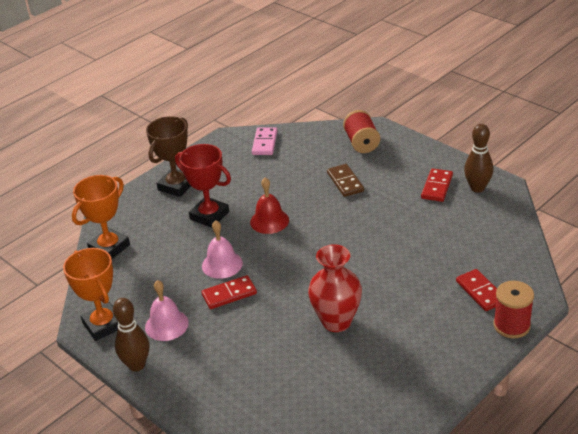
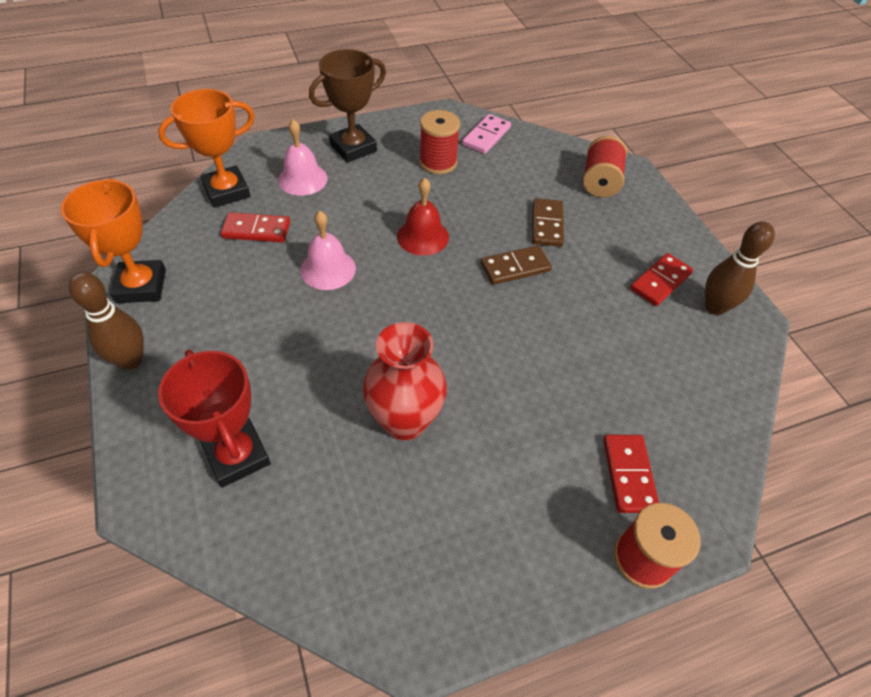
camera: 20 degrees right, 15 degrees up
pink bell [145,280,189,341] -> pink bell moved to [278,119,328,196]
red trophy [175,144,231,228] -> red trophy moved to [158,350,271,488]
red domino [201,275,257,309] -> red domino moved to [221,212,290,242]
none -> red spool [419,110,460,174]
none -> brown domino [481,245,552,285]

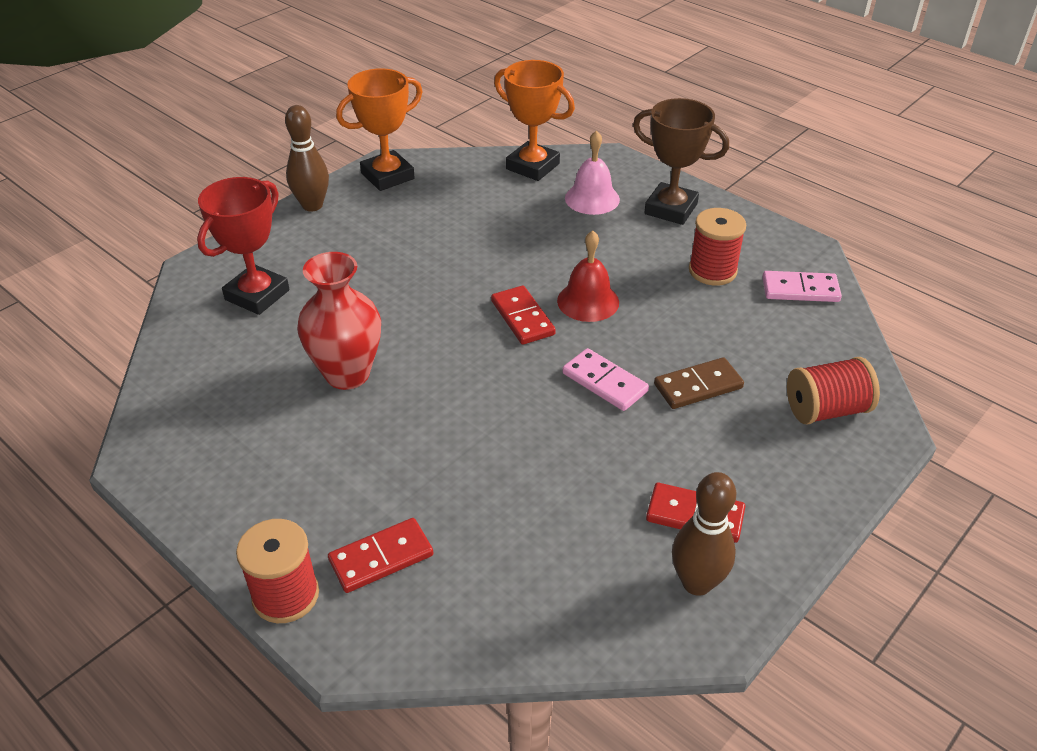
camera: 65 degrees right, 10 degrees down
red domino [221,212,290,242] -> red domino moved to [491,285,556,345]
pink bell [300,210,356,290] -> none
brown domino [481,245,552,285] -> pink domino [562,348,649,411]

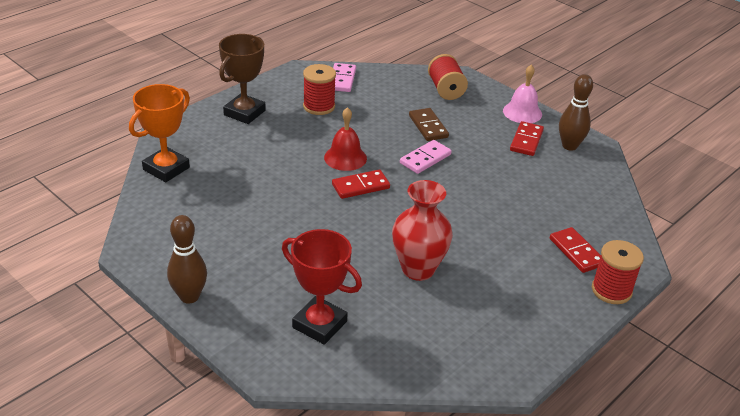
camera: 90 degrees left, 5 degrees down
orange trophy [336,68,423,191] -> none
pink bell [565,130,620,215] -> pink bell moved to [503,65,542,123]

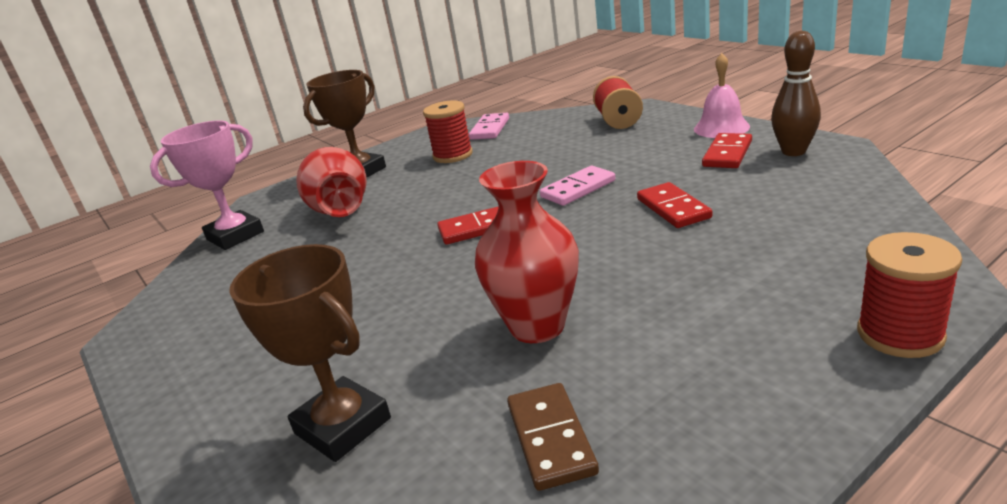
camera: 15 degrees right, 10 degrees down
orange trophy [129,84,190,182] -> pink trophy [150,121,264,250]
brown bowling pin [167,215,207,304] -> none
red trophy [282,229,362,345] -> brown trophy [229,244,391,462]
red bell [324,107,367,171] -> none
brown domino [409,108,449,141] -> brown domino moved to [507,383,599,491]
red domino [550,227,601,273] -> red domino moved to [637,182,712,228]
none -> red vase [296,147,367,217]

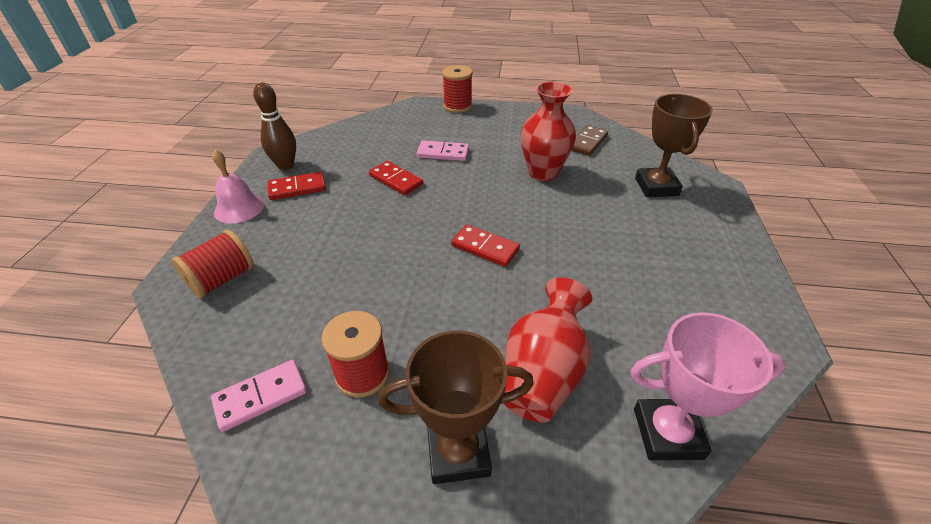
camera: 140 degrees left, 15 degrees up
pink domino [540,166,615,206] -> pink domino moved to [417,140,469,161]
red domino [637,182,712,228] -> red domino turned 75 degrees counterclockwise [369,161,423,195]

